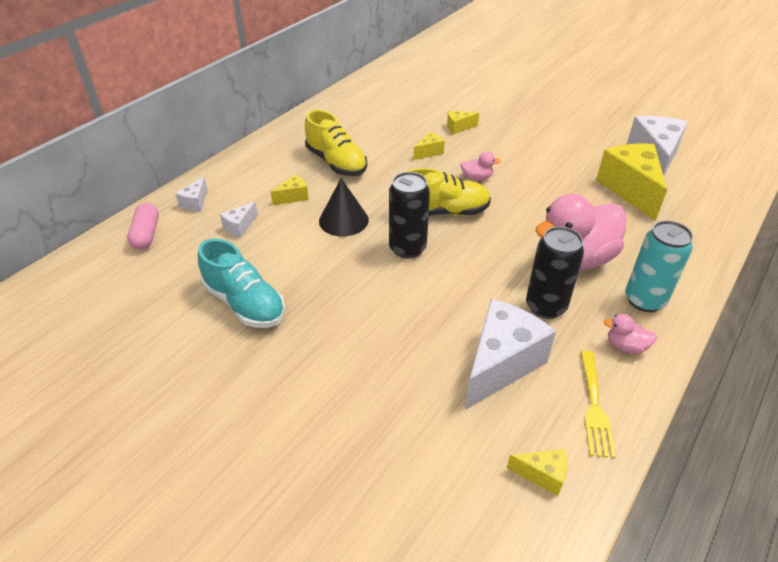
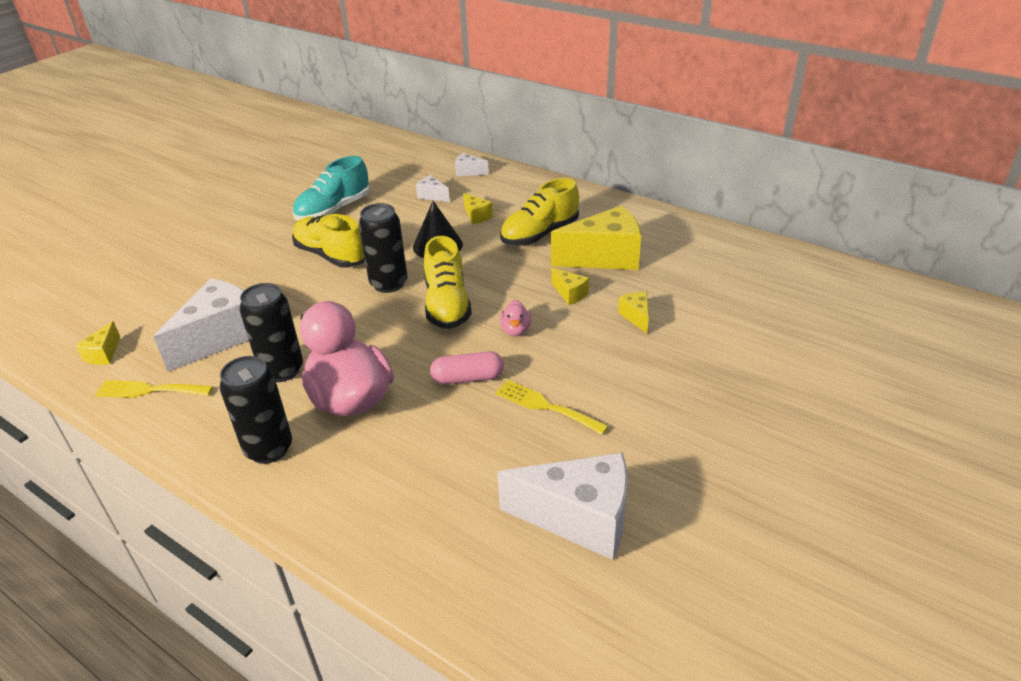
camera: 90 degrees right, 5 degrees down
pink capsule [127,203,159,250] -> pink capsule moved to [430,351,504,385]
white cheese [465,299,556,410] -> white cheese turned 90 degrees counterclockwise [153,278,249,372]
yellow cheese [596,143,667,221] -> yellow cheese moved to [551,206,641,270]
pink duck [603,314,657,354] -> none
turquoise can [625,220,693,312] -> black can [220,356,292,464]
none -> yellow shoe [292,214,365,268]
none -> yellow fork [495,380,609,435]

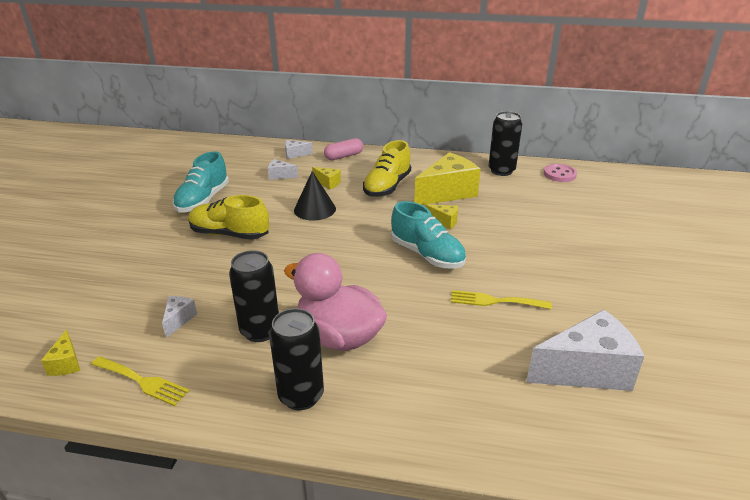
camera: 25 degrees left, 5 degrees down
yellow fork [95,380,213,398] -> yellow fork turned 135 degrees counterclockwise [91,356,190,406]
white cheese [153,278,249,372] -> white cheese [162,296,197,338], size x0.45
black can [359,203,407,293] -> black can moved to [488,111,522,176]
yellow shoe [424,236,472,329] -> none
pink capsule [430,351,504,385] -> pink capsule moved to [324,138,363,160]
pink duck [500,300,531,336] -> turquoise shoe [391,201,466,269]
yellow cheese [618,292,649,334] -> none
none -> pink button [544,164,577,182]

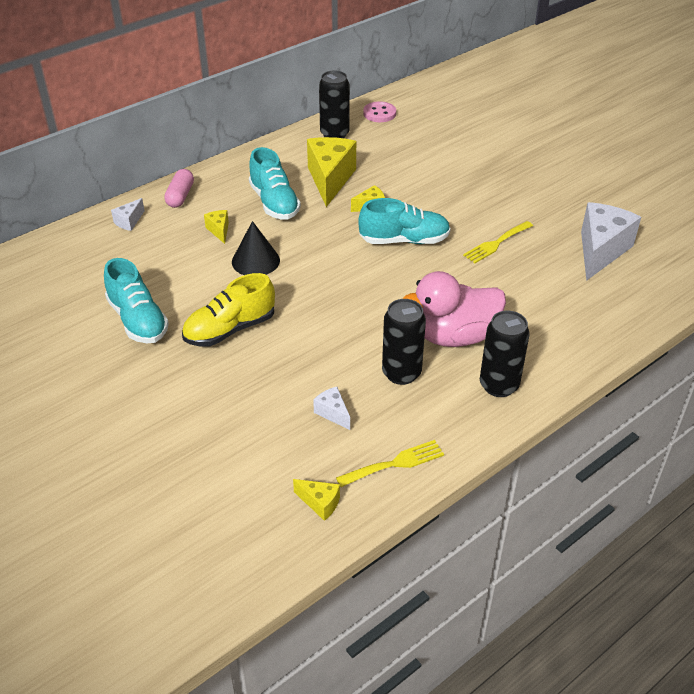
camera: 50 degrees left, 10 degrees up
white cheese [268,159,298,180] -> none
yellow cheese [312,167,341,190] -> yellow cheese turned 90 degrees counterclockwise [204,210,229,244]
yellow shoe [363,140,411,197] -> turquoise shoe [249,147,301,220]

